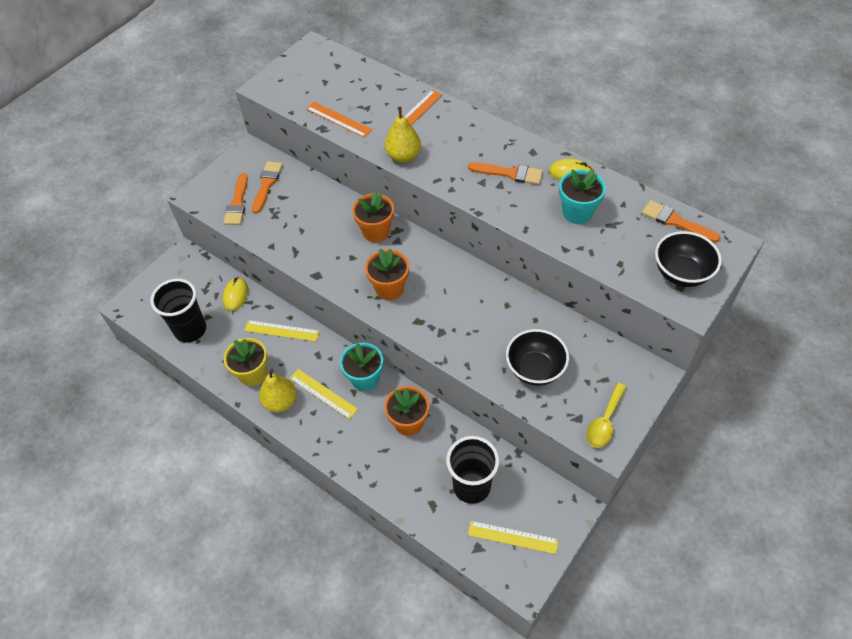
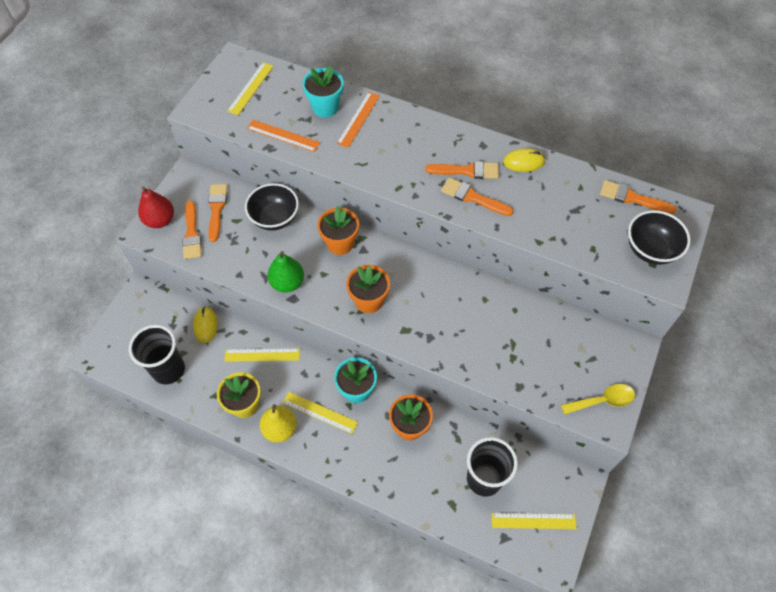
camera: 15 degrees left, 5 degrees up
yellow pear [385,107,421,163] -> none
black bowl [506,329,569,386] -> black bowl moved to [245,183,299,231]
turquoise flower pot [559,169,606,224] -> turquoise flower pot moved to [302,66,344,118]
yellow spoon [586,383,627,448] -> yellow spoon turned 120 degrees counterclockwise [561,384,635,415]
none -> red pear [138,186,174,228]
none -> yellow ruler [227,62,274,115]
none -> green pear [267,251,304,293]
none -> orange brush [441,177,513,216]

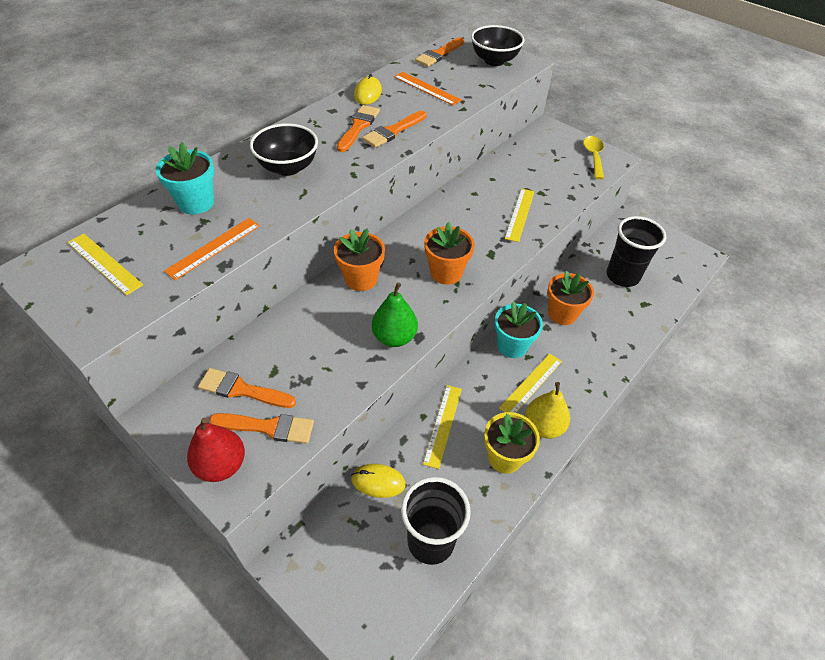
camera: 75 degrees left, 10 degrees down
black bowl [245,183,299,231] -> black bowl moved to [250,123,318,176]
orange ruler [337,92,380,148] -> orange ruler moved to [394,72,461,106]
yellow ruler [491,513,577,529] -> yellow ruler moved to [505,188,535,242]

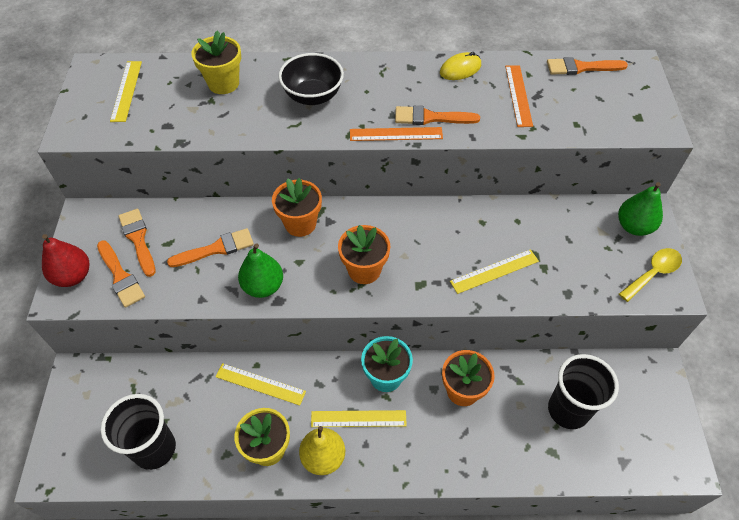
camera: 50 degrees right, 5 degrees up
turquoise flower pot [155,142,214,214] -> yellow flower pot [192,31,241,94]
orange ruler [164,218,260,281] -> orange ruler moved to [350,127,443,141]
orange brush [337,105,380,152] -> orange brush moved to [167,228,254,267]
yellow mouse [351,464,406,498] -> none
yellow ruler [423,385,462,469] -> yellow ruler turned 45 degrees clockwise [216,363,306,406]
black bowl [471,25,525,66] -> none
none -> green pear [618,182,663,236]

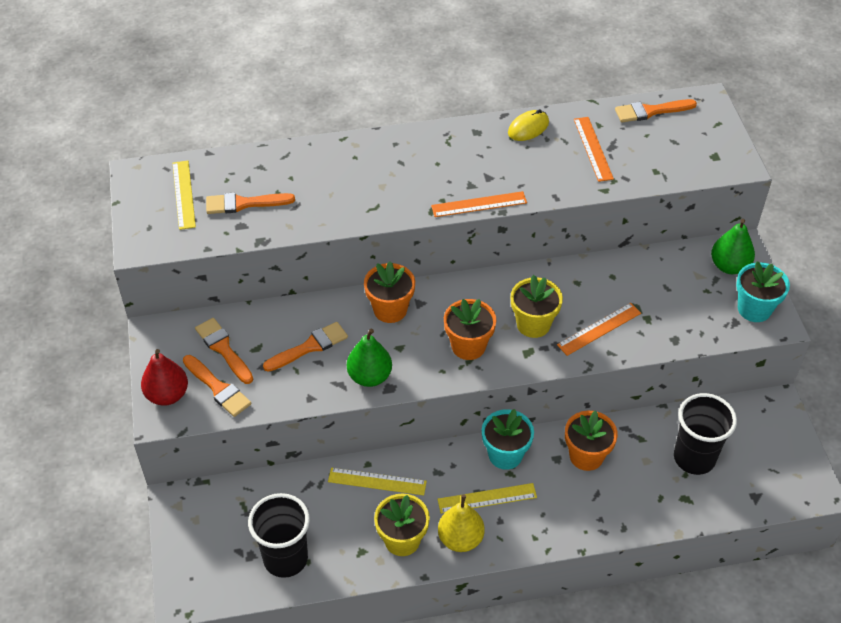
camera: 10 degrees left, 5 degrees down
yellow flower pot [192,31,241,94] -> yellow flower pot moved to [511,275,563,338]
black bowl [279,53,344,105] -> none
orange brush [395,106,480,125] -> orange brush moved to [206,193,295,214]
yellow ruler [450,249,539,294] -> orange ruler [557,303,641,356]
yellow spoon [619,248,682,302] -> turquoise flower pot [736,261,790,322]

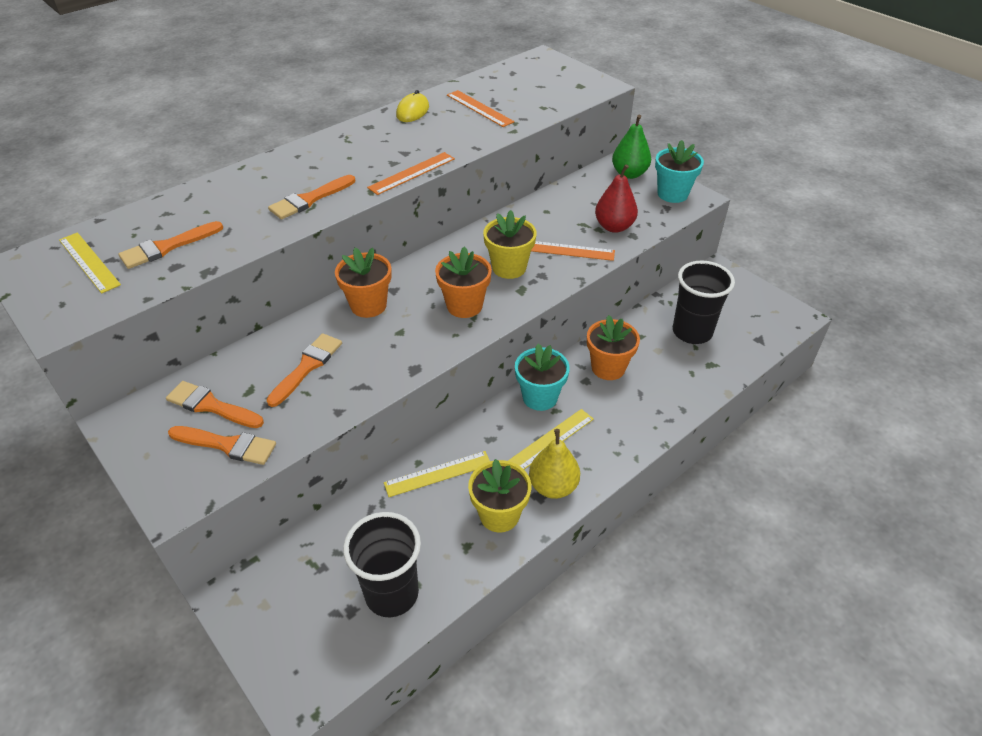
camera: 30 degrees left, 5 degrees down
red pear [141,349,188,406] -> red pear moved to [595,164,638,233]
green pear [347,329,392,387] -> none
orange ruler [557,303,641,356] -> orange ruler turned 75 degrees clockwise [531,241,615,261]
orange brush [615,99,697,122] -> orange brush moved to [268,175,355,219]

